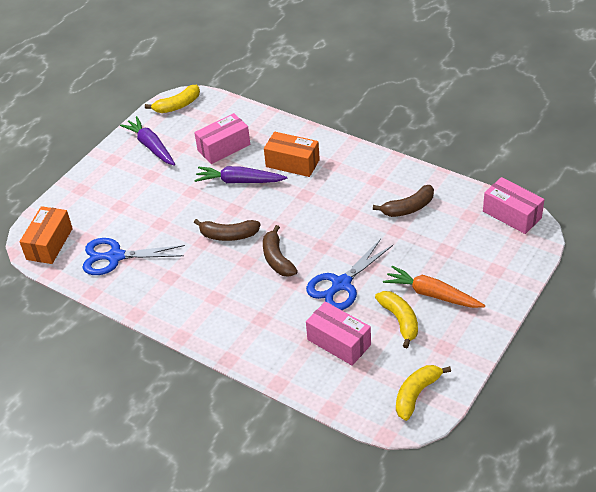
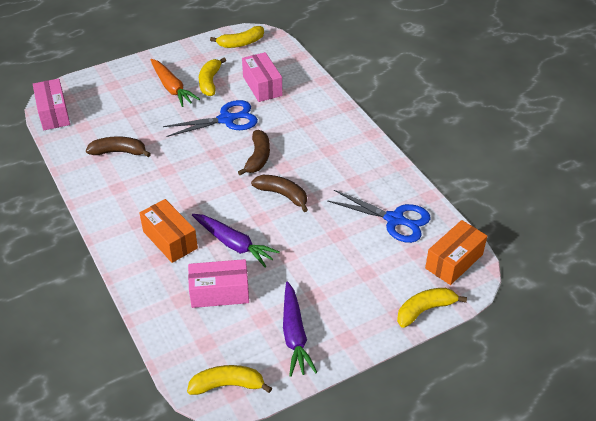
camera: 155 degrees left, 0 degrees up
none -> yellow banana [397,288,467,328]

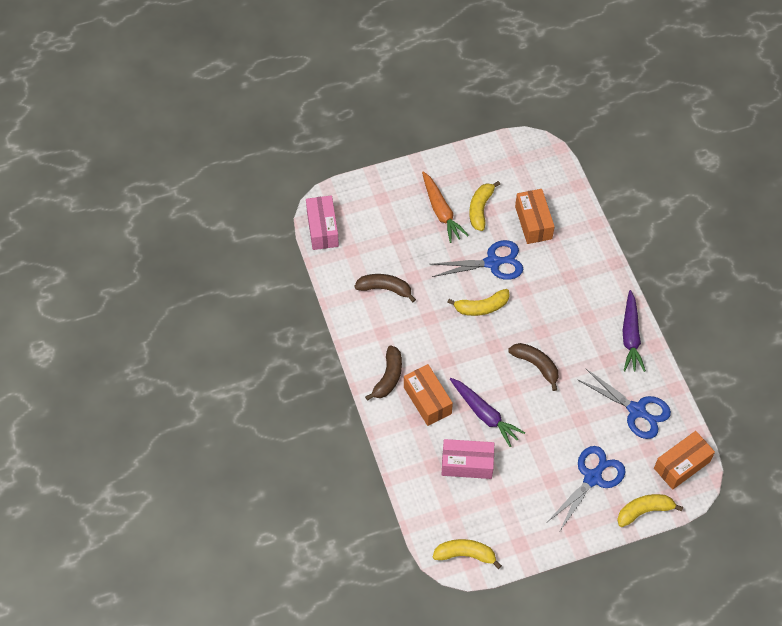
camera: 10 degrees right, 15 degrees up
yellow banana [210,26,264,48] -> yellow banana moved to [447,289,510,316]
brown banana [238,130,270,176] -> brown banana moved to [365,345,402,401]
pink box [242,52,282,102] -> orange box [515,189,555,244]
purple carrot [283,281,317,377] -> purple carrot moved to [622,290,646,372]
none -> blue scissors [547,446,626,532]

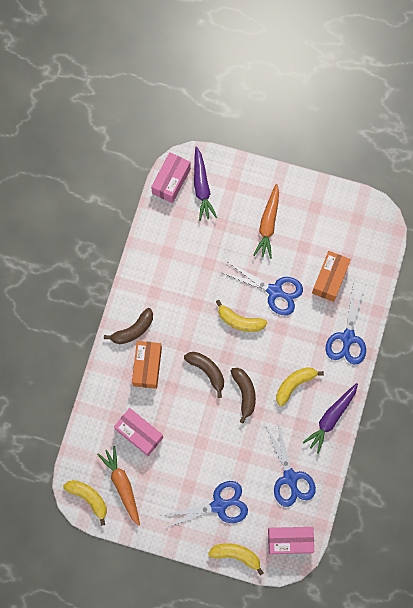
camera: 35 degrees right, 15 degrees up
brown banana [354,274,416,302] -> brown banana moved to [184,352,224,398]
purple carrot [450,378,525,447] -> purple carrot moved to [194,146,217,221]
yellow banana [469,181,500,231] -> yellow banana moved to [276,367,324,406]
orange box [654,431,715,490] -> pink box [268,527,314,554]
none -> orange carrot [97,446,140,526]
none -> blue scissors [325,284,366,365]

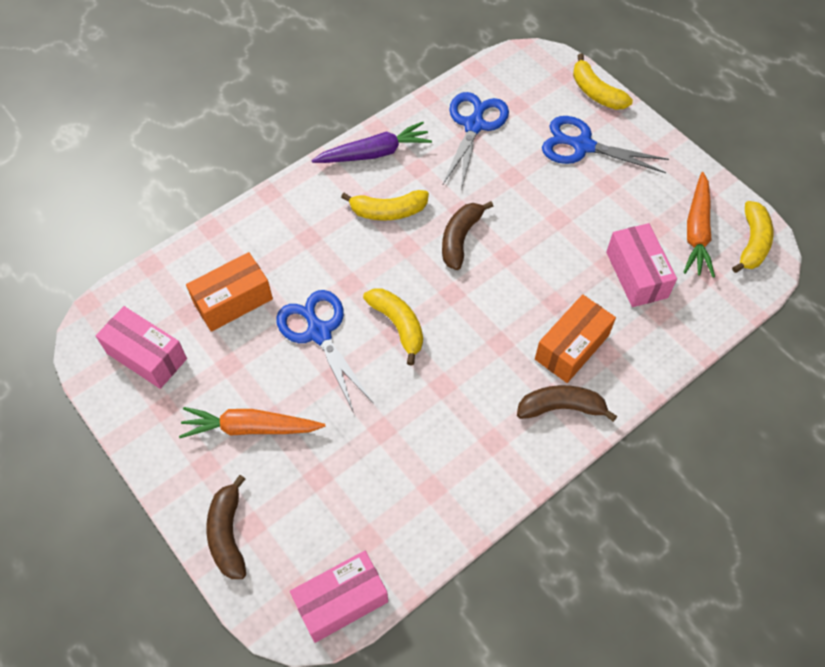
camera: 145 degrees left, 15 degrees down
yellow banana [63,480,107,526] -> yellow banana turned 150 degrees counterclockwise [732,201,774,273]
brown banana [184,352,224,398] -> brown banana moved to [207,475,246,579]
purple carrot [194,146,217,221] -> none
orange carrot [254,184,279,259] -> orange carrot turned 135 degrees counterclockwise [179,407,325,438]
pink box [268,527,314,554] -> pink box moved to [96,306,187,389]
blue scissors [325,284,366,365] -> none

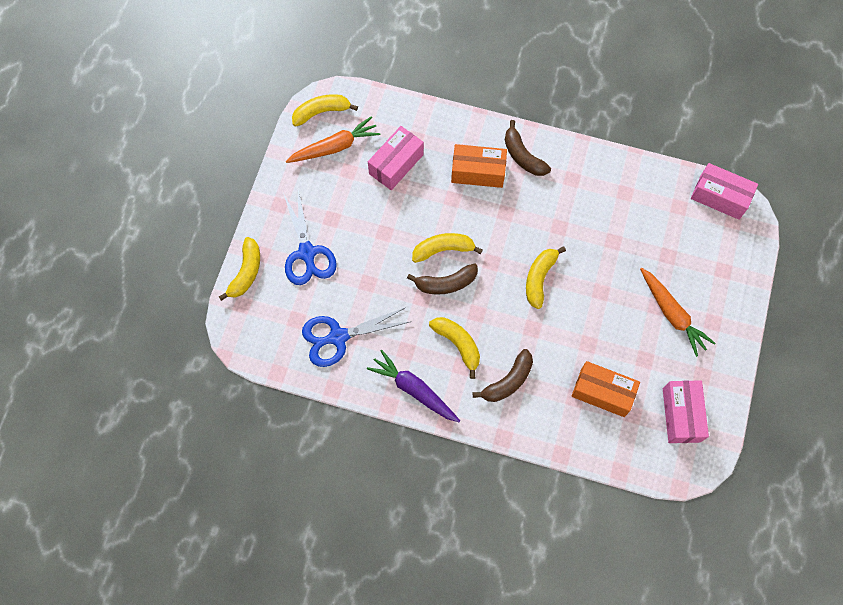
camera: 125 degrees left, 10 degrees up
brown banana [207,475,246,579] -> brown banana moved to [473,349,533,402]
blue scissors [276,290,374,413] -> none
none -> yellow banana [412,233,483,263]

